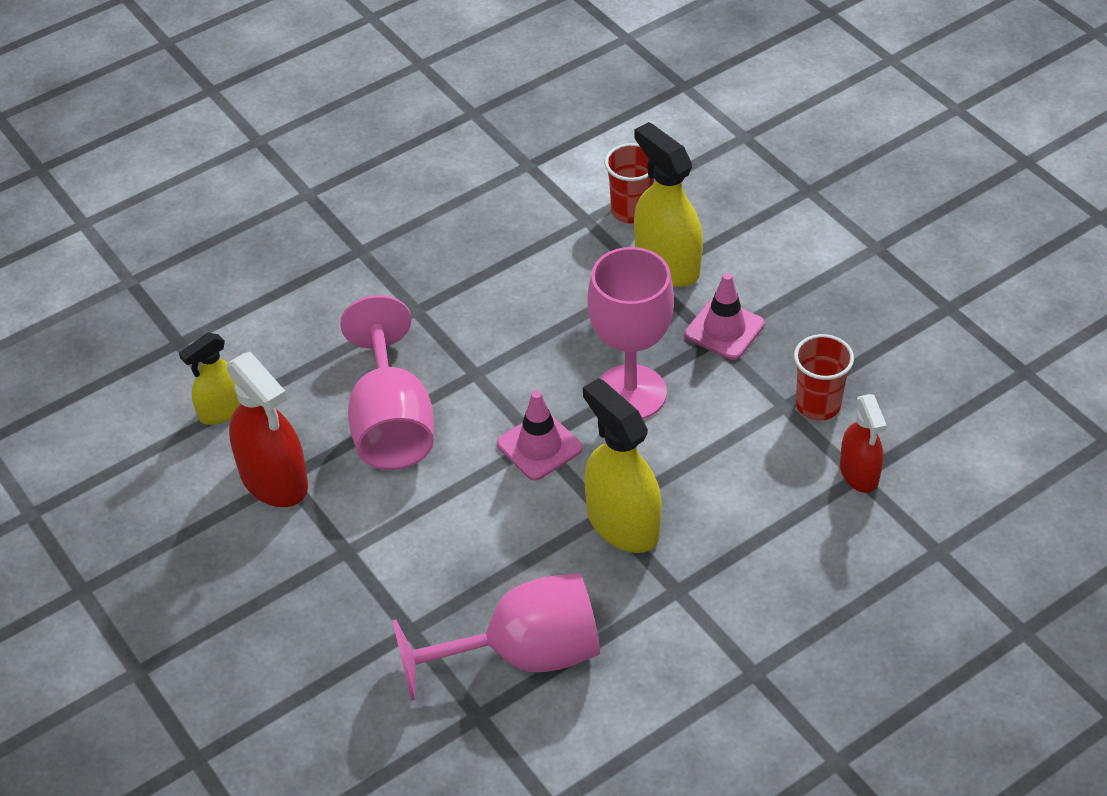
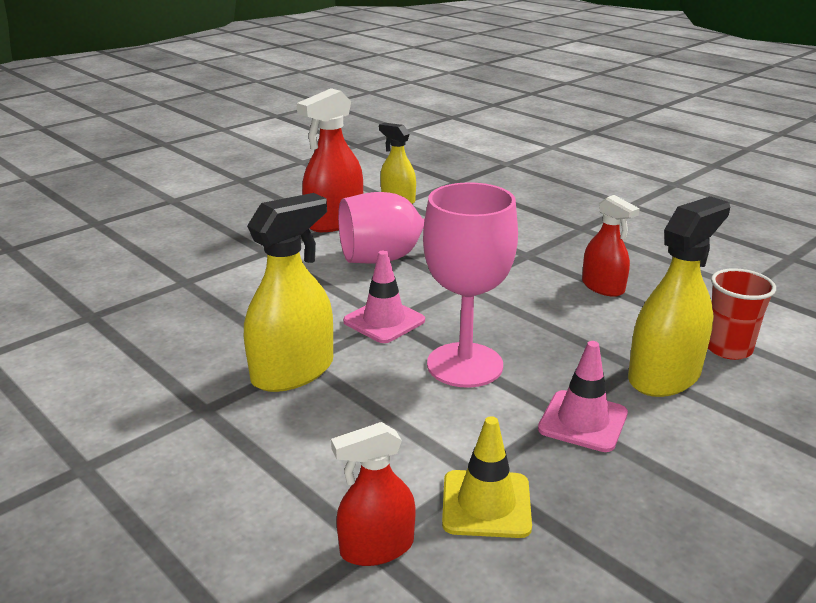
camera: 80 degrees right, 20 degrees down
pink goblet [392,573,600,701] -> none
red cup [794,334,854,421] -> yellow traffic cone [442,416,532,538]
none -> red spray bottle [582,195,640,297]

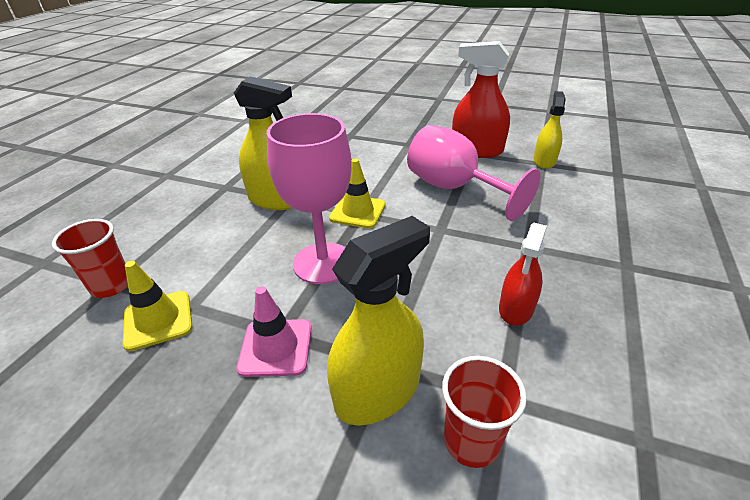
camera: 65 degrees right, 10 degrees up
red spray bottle [331,422,416,566] -> red cup [52,219,128,298]
pink traffic cone [343,250,425,343] -> yellow traffic cone [329,159,386,228]
yellow spray bottle [628,196,730,397] -> yellow spray bottle turned 60 degrees counterclockwise [327,216,430,426]

